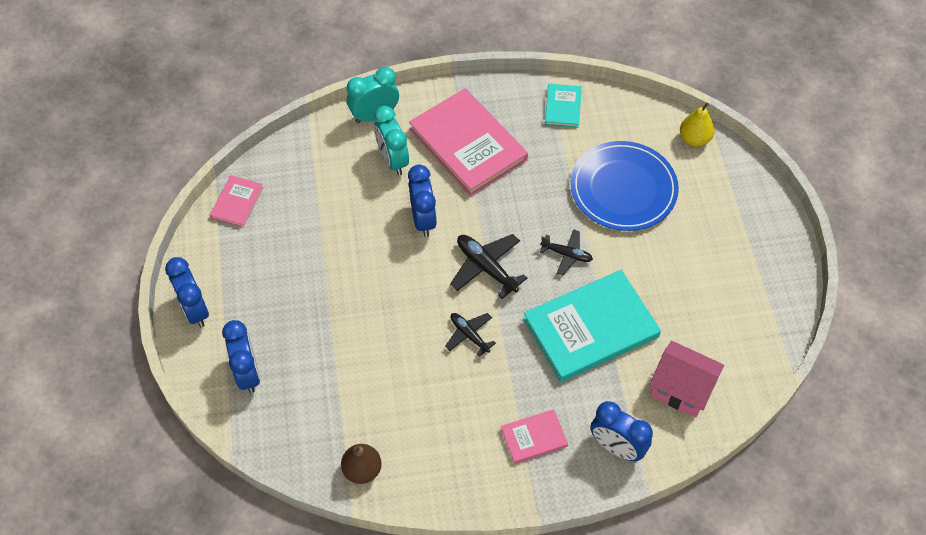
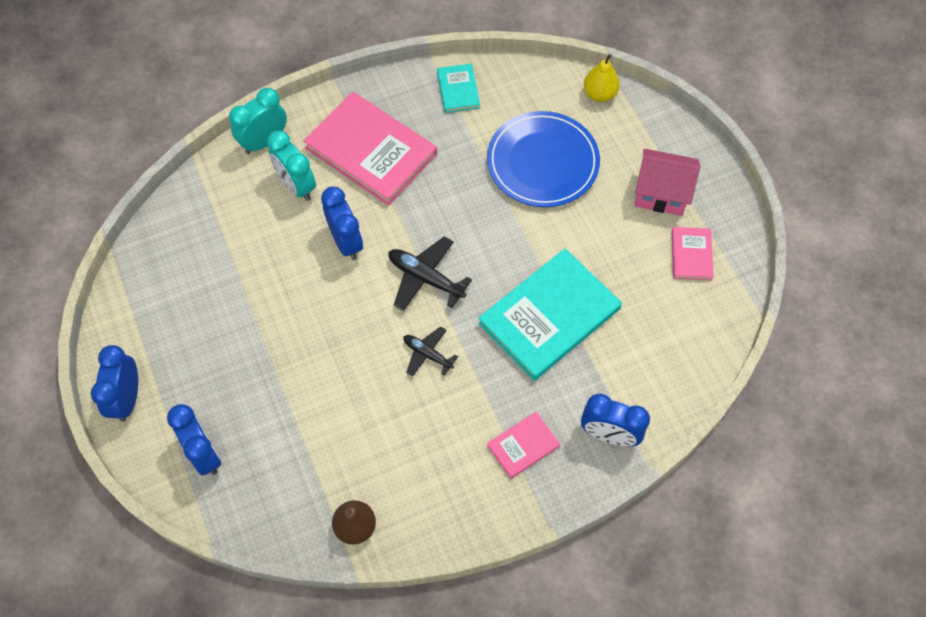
camera: 15 degrees left, 5 degrees up
blue clock [165,257,209,327] -> blue clock turned 45 degrees clockwise [91,345,138,422]
pink book [210,175,263,228] -> pink book moved to [672,227,714,280]
black plane [540,229,593,275] -> none
pink house [649,341,724,417] -> pink house moved to [634,149,700,216]

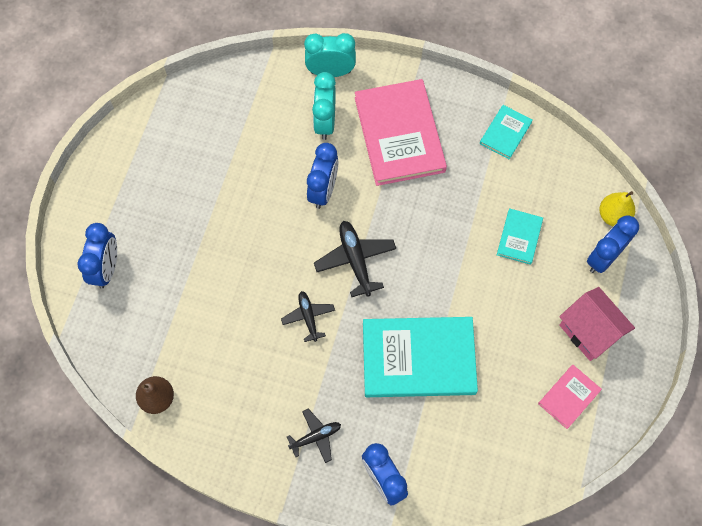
camera: 40 degrees right, 5 degrees up
blue clock [91,345,138,422] -> blue clock moved to [587,215,639,273]
blue plate [487,111,600,207] -> turquoise book [497,208,543,265]
pink book [487,412,560,479] -> black plane [287,408,341,463]

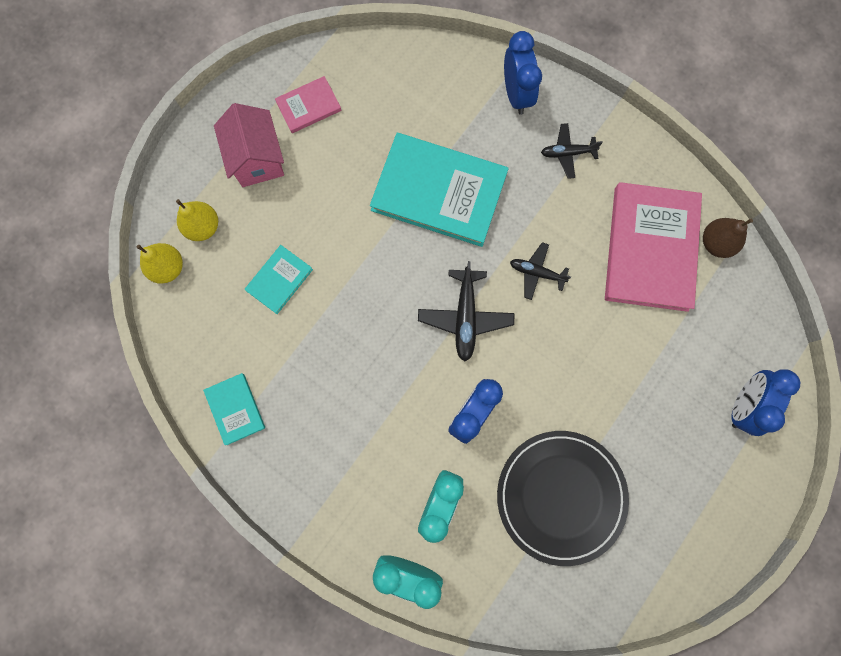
camera: 160 degrees left, 10 degrees up
black plane [281,291,335,342] -> black plane turned 105 degrees clockwise [510,242,571,300]
pink book [355,79,447,186] -> pink book moved to [605,182,702,312]
turquoise book [480,105,532,159] -> turquoise book turned 75 degrees counterclockwise [203,373,265,445]
blue clock [587,215,639,273] -> yellow pear [176,199,218,241]
none -> black plate [497,431,629,566]

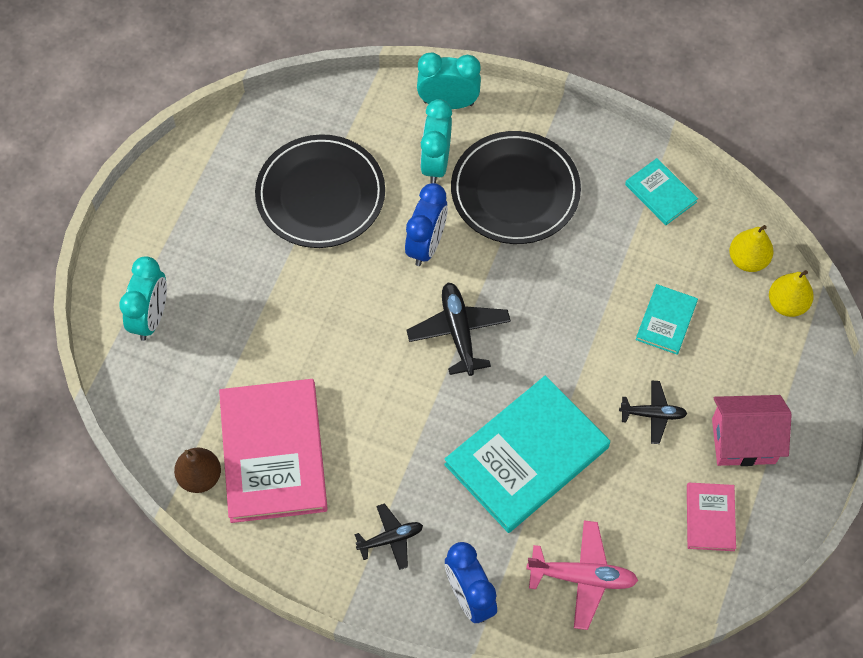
camera: 165 degrees right, 15 degrees down
yellow pear [176,199,218,241] -> yellow pear moved to [729,225,773,272]
pink house [214,103,284,187] -> pink house turned 60 degrees counterclockwise [712,395,792,466]
pink book [275,76,341,133] -> pink book turned 45 degrees counterclockwise [687,483,736,551]
turquoise book [370,133,509,247] -> turquoise book turned 45 degrees counterclockwise [444,376,610,533]
black plane [510,242,571,300] -> black plane moved to [619,380,688,444]
blue clock [732,369,800,436] -> turquoise clock [119,256,167,341]
none -> black plate [451,131,581,244]
none -> pink plane [526,520,639,630]

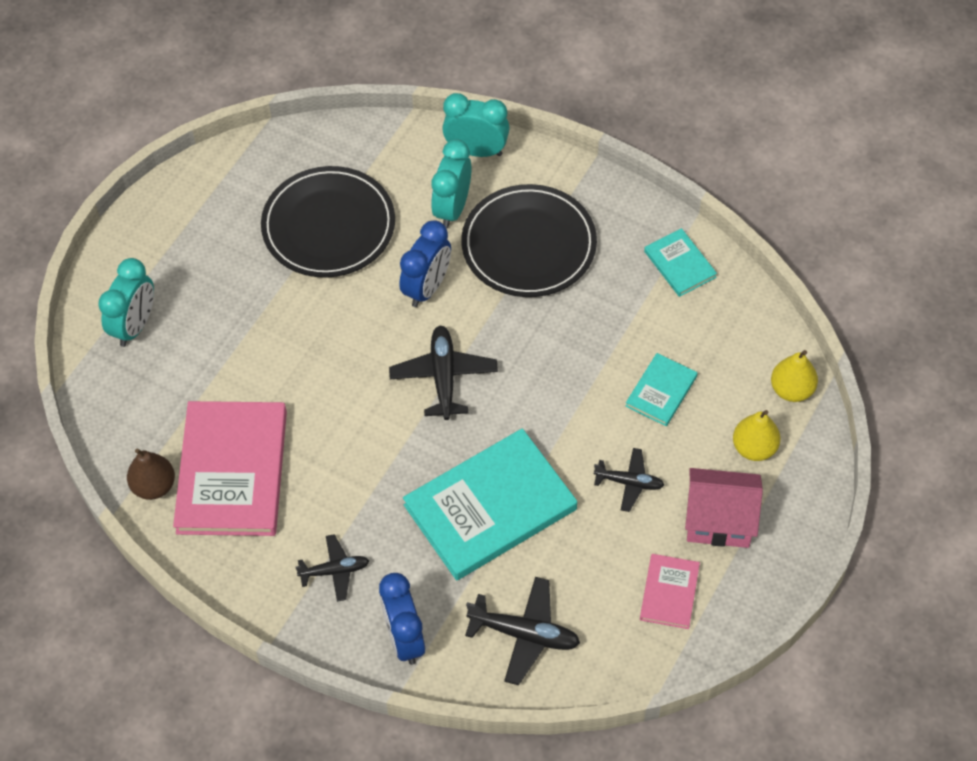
camera: 10 degrees right, 5 degrees down
pink plane [526,520,639,630] -> black plane [465,577,580,685]
yellow pear [729,225,773,272] -> yellow pear moved to [733,410,781,461]

